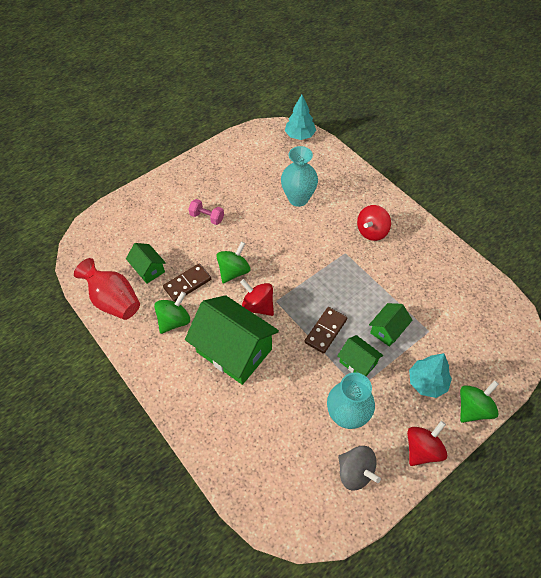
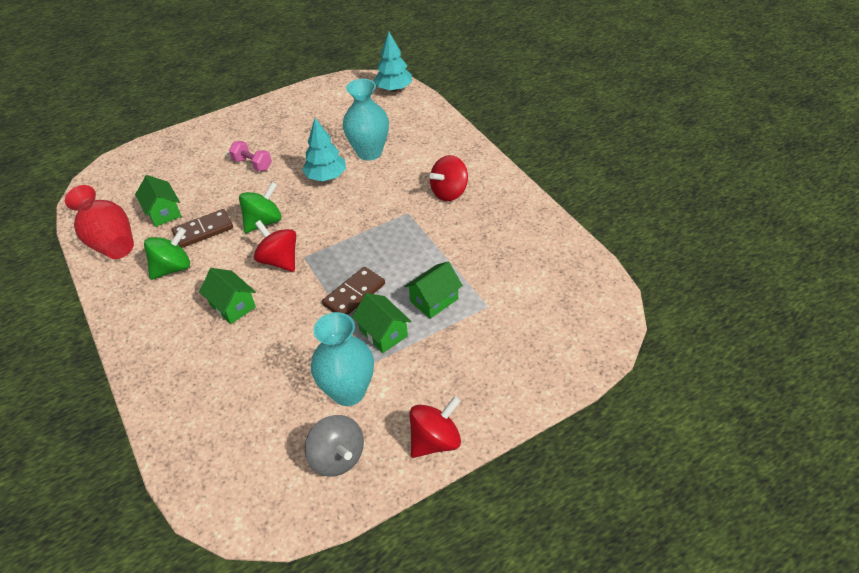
camera: 10 degrees right, 10 degrees down
green house [185,295,279,385] -> green house [199,268,256,324], size x0.49
turquoise tree [409,353,452,398] -> turquoise tree moved to [302,118,346,181]
green spinning top [460,380,499,423] -> none

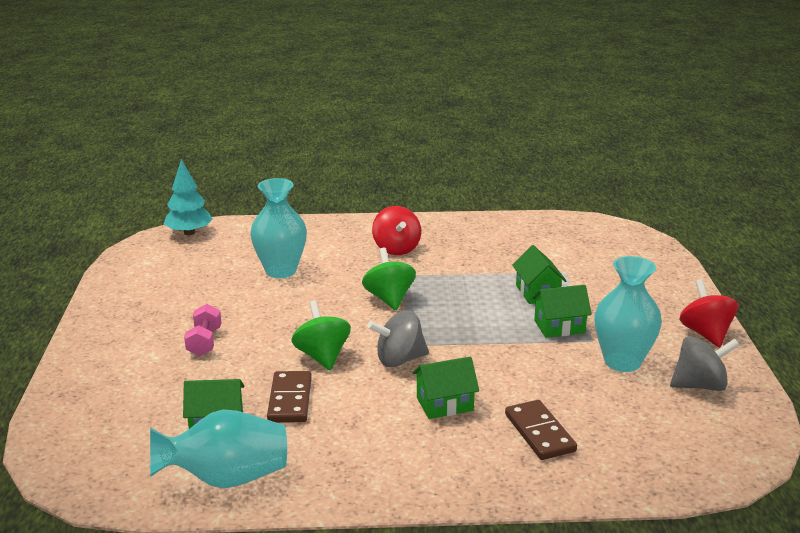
camera: 65 degrees left, 20 degrees down
red vase [65,185,134,259] -> turquoise vase [150,409,287,488]
green spinning top [144,227,190,280] -> green spinning top moved to [362,248,416,310]
pink dumbbell [229,141,272,171] -> pink dumbbell turned 60 degrees counterclockwise [184,304,221,356]
red spinning top [254,220,296,272] -> grey spinning top [367,310,429,367]
turquoise tree [302,118,346,181] -> none
brown domino [322,267,385,315] -> brown domino moved to [505,400,577,460]

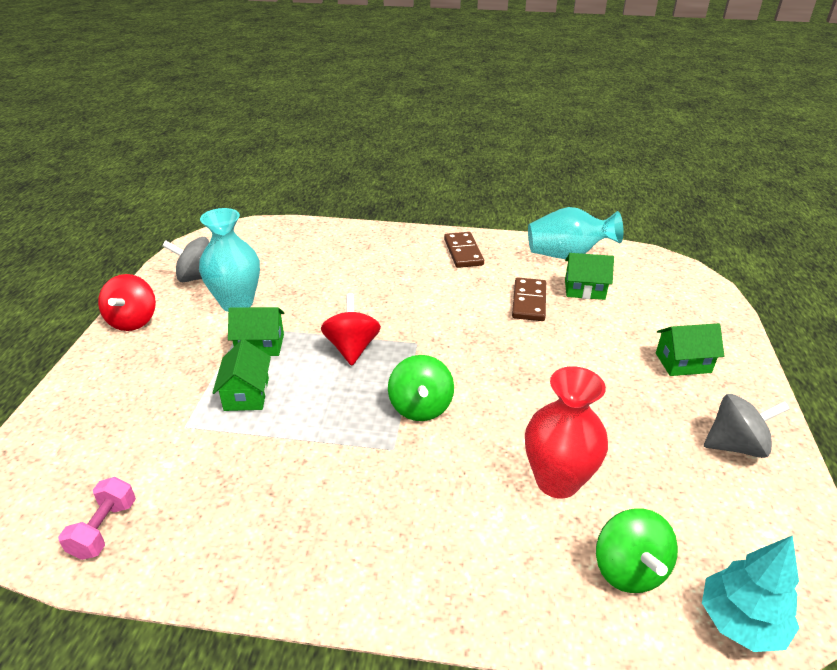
camera: 170 degrees left, 10 degrees up
pink dumbbell [184,304,221,356] -> pink dumbbell moved to [58,477,136,560]
turquoise vase [250,178,307,278] -> red vase [525,366,608,499]
green spinning top [291,300,351,371] -> green spinning top moved to [596,509,678,593]
grey spinning top [367,310,429,367] -> grey spinning top moved to [704,394,790,458]
red spinning top [372,206,421,255] -> red spinning top moved to [321,293,381,366]
green house [413,357,479,419] -> green house moved to [656,323,724,376]
brown domino [505,400,577,460] -> brown domino moved to [444,232,484,268]

